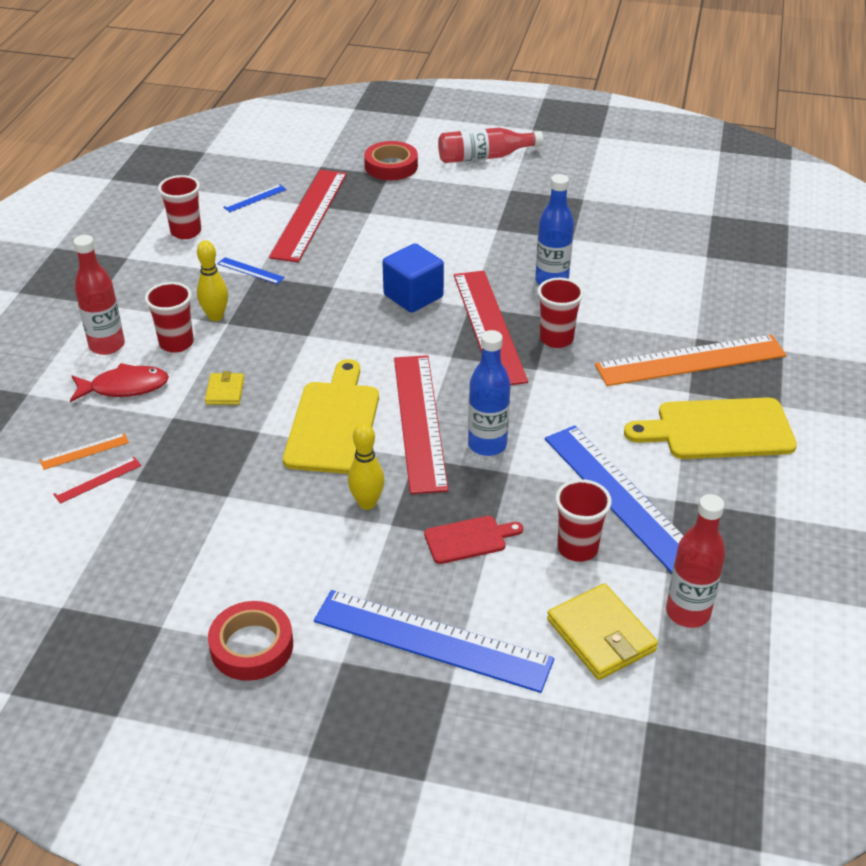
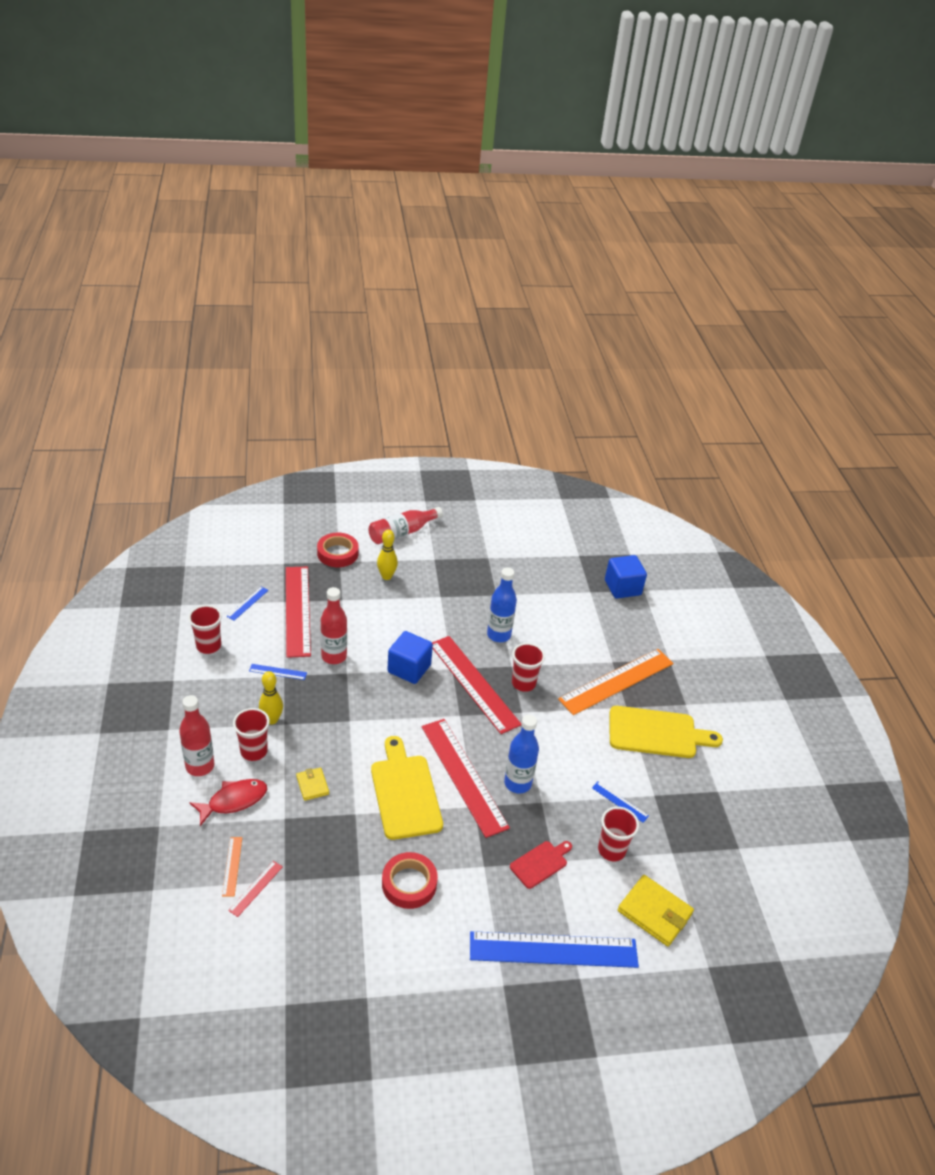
camera: 25 degrees left, 0 degrees up
orange ruler [40,433,129,470] -> orange ruler turned 45 degrees counterclockwise [222,837,242,896]
red tape [208,601,293,681] -> red tape moved to [382,852,438,909]
yellow bowling pin [348,423,385,510] -> yellow bowling pin moved to [377,530,398,580]
blue ruler [545,425,684,573] -> blue ruler [592,782,649,823], size x0.42
yellow cutting board [624,397,797,459] -> yellow cutting board turned 150 degrees counterclockwise [609,706,723,758]
red bottle [666,494,726,628] -> red bottle moved to [321,587,347,664]
none -> blue cube [605,555,647,599]

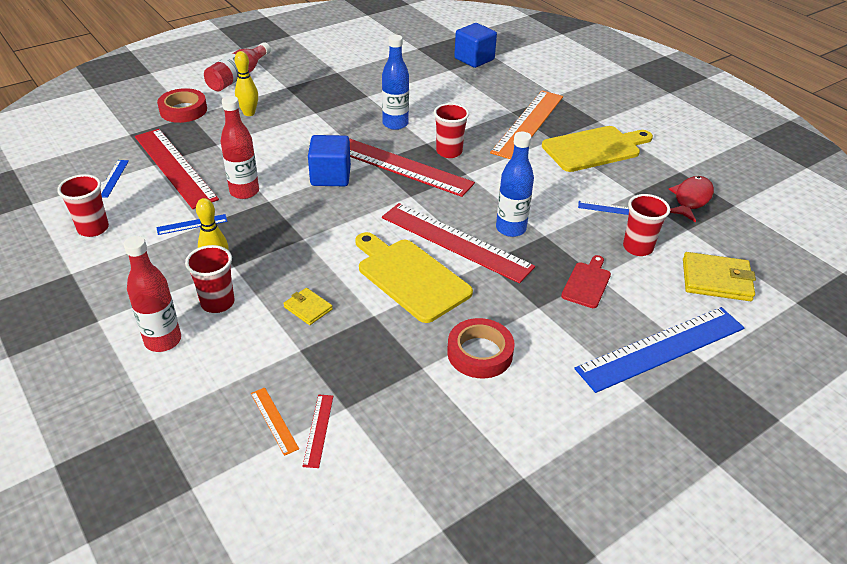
camera: 25 degrees left, 0 degrees up
red fish [189,779,267,826] -> red fish moved to [668,176,714,223]

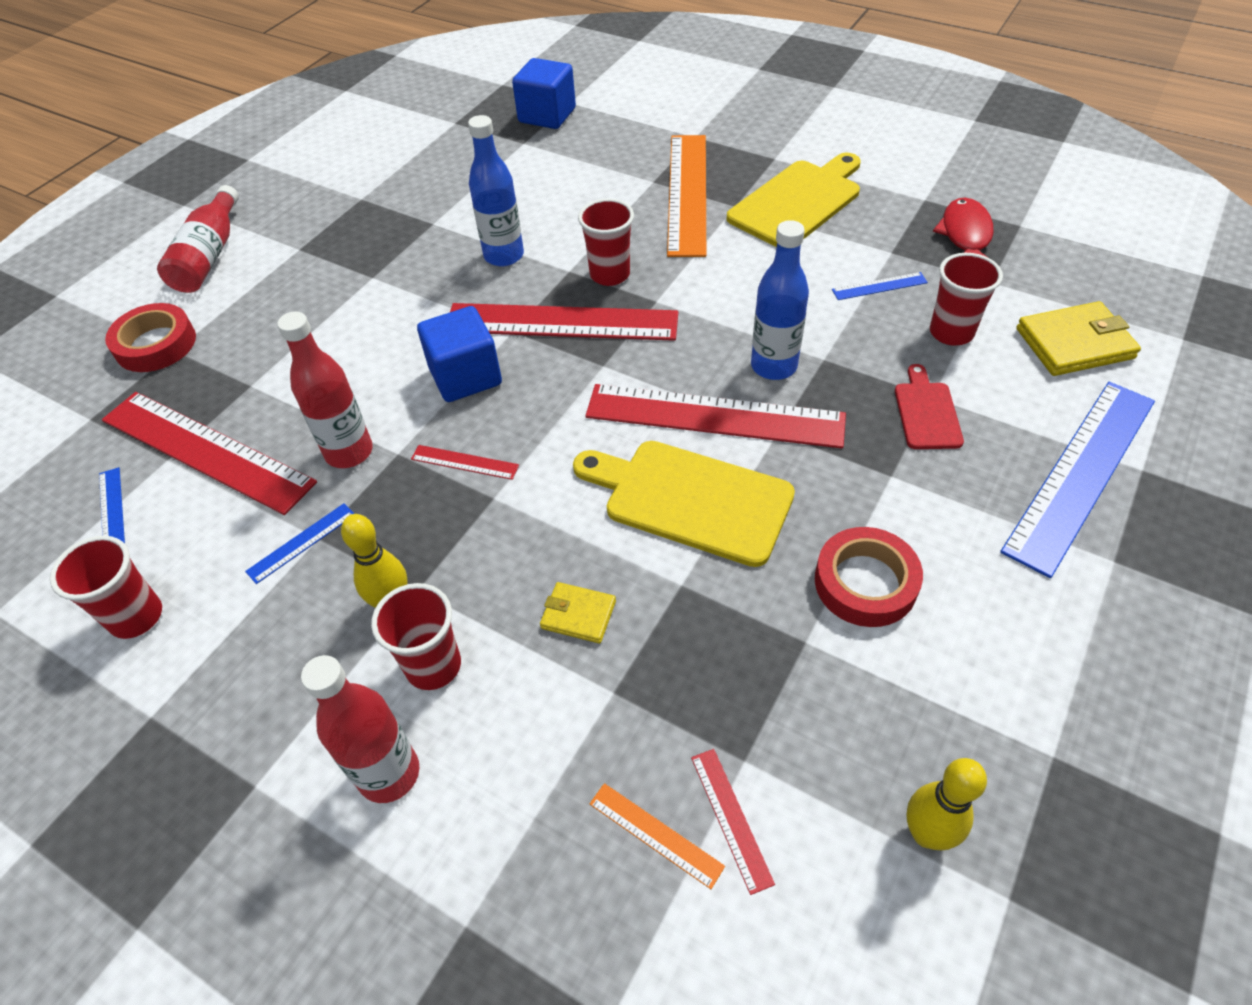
camera: 20 degrees left, 10 degrees up
yellow bowling pin [235,51,258,116] -> yellow bowling pin moved to [906,758,987,850]
none -> red ruler [411,445,519,480]

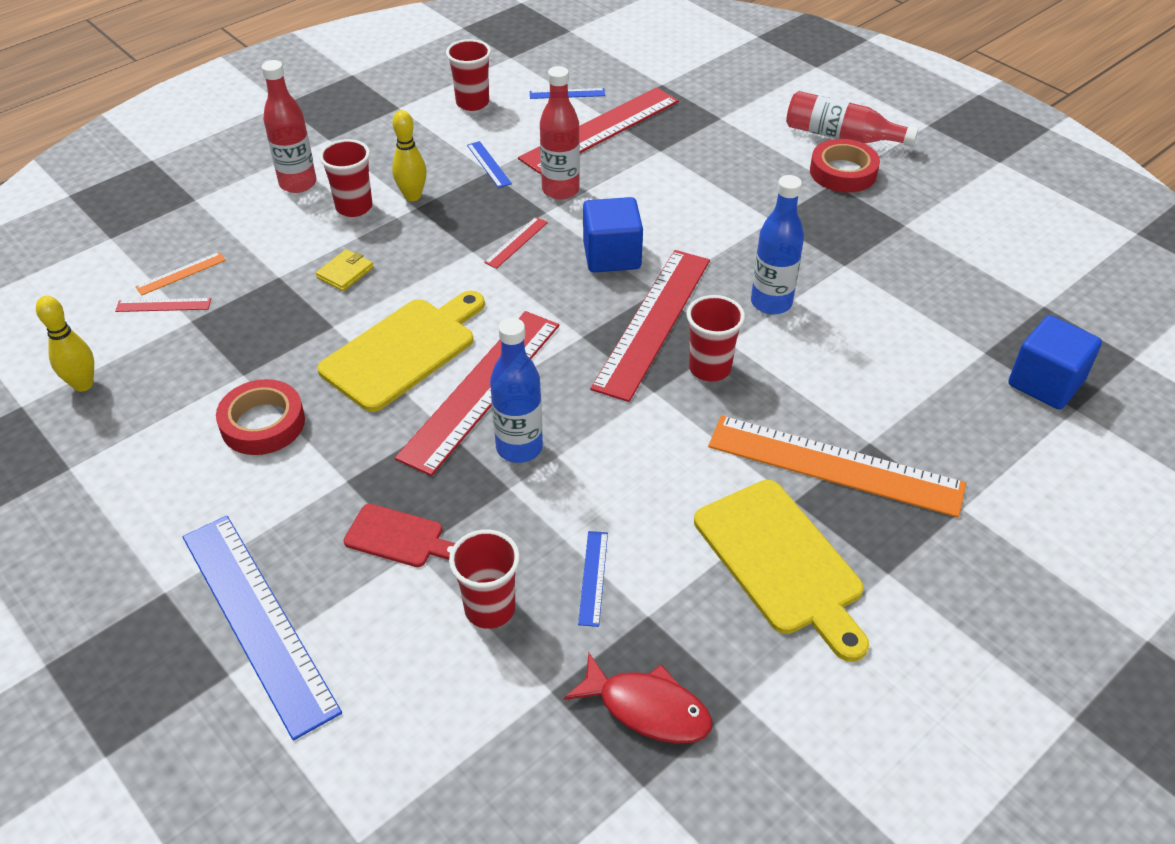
camera: 105 degrees right, 5 degrees down
red tape [105,303,196,372] -> red tape moved to [810,139,880,193]
yellow wallet [1016,301,1141,376] -> none

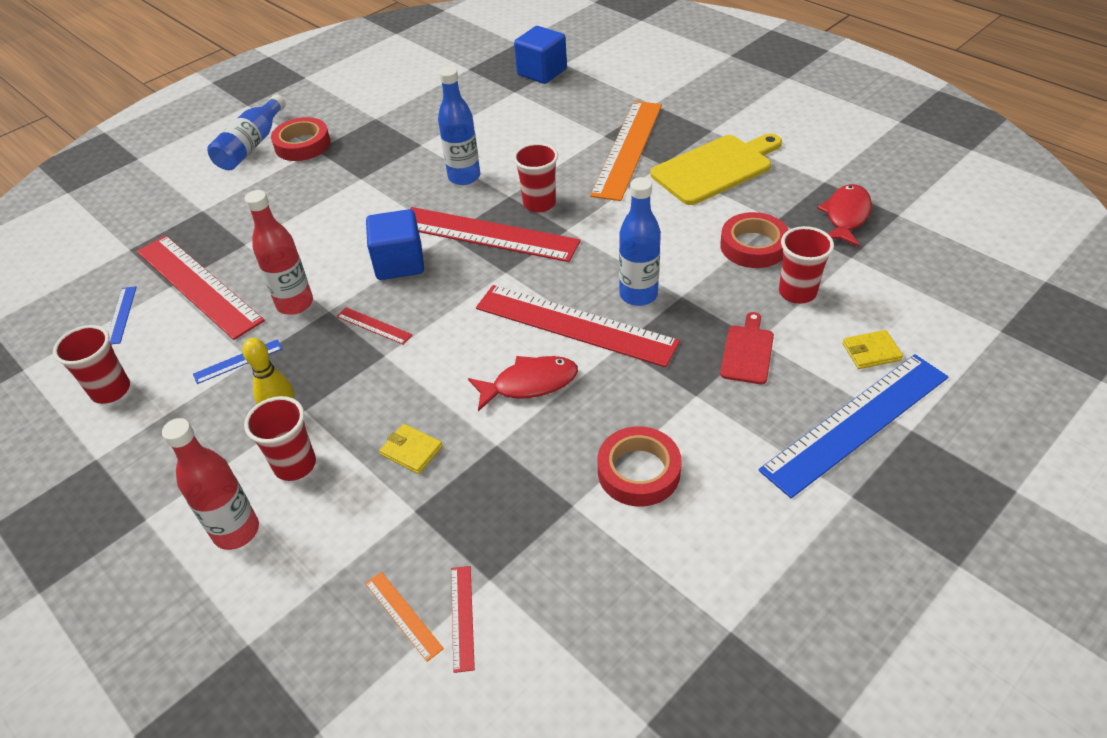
camera: 90 degrees left, 0 degrees up
yellow bowling pin [36,296,94,392] -> none
yellow cutting board [318,291,485,412] -> red fish [468,356,578,412]
blue ruler [578,531,608,627] -> red tape [720,212,788,268]
red bottle [786,91,918,147] -> blue bottle [207,94,286,170]
none -> yellow wallet [842,330,903,369]

